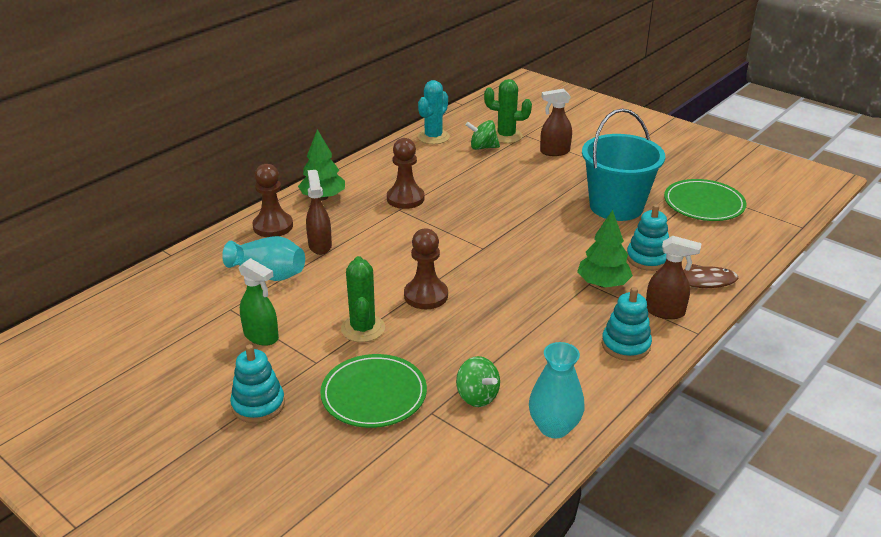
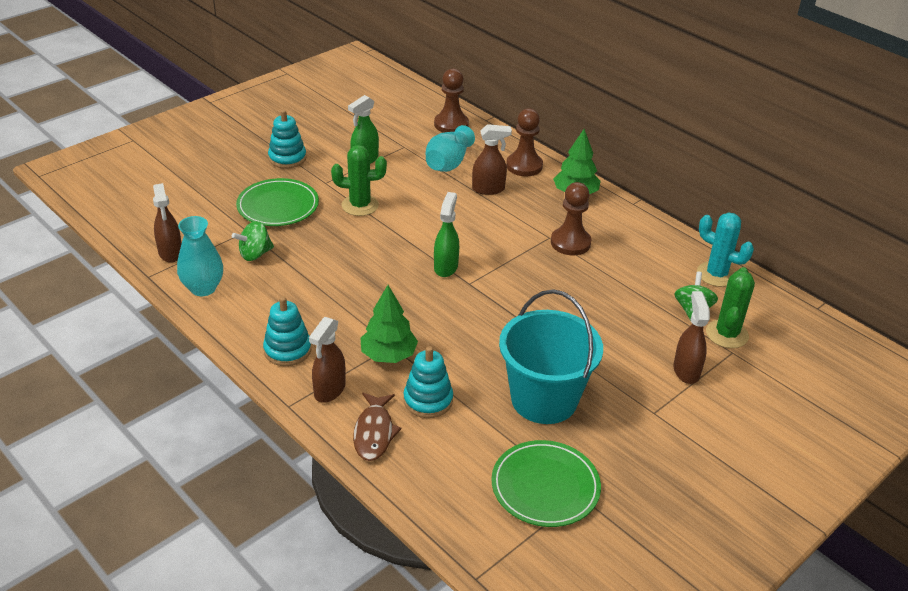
camera: 95 degrees right, 5 degrees up
brown pawn [404,229,448,309] -> brown pawn moved to [434,69,469,133]
none -> brown spray bottle [153,183,182,263]
none -> green spray bottle [434,192,459,277]

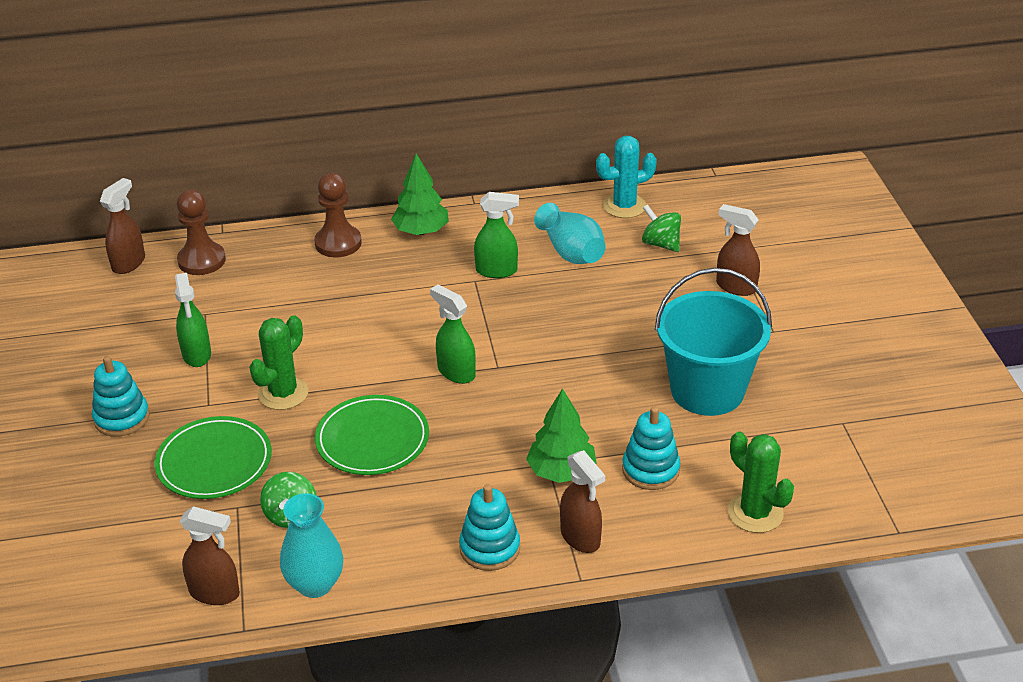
camera: 55 degrees left, 0 degrees up
brown fish [353,392,402,461] -> none
turquoise vase [426,125,475,172] -> turquoise vase moved to [534,203,606,264]
brown spray bottle [472,124,512,195] -> brown spray bottle moved to [100,178,145,274]
green plate [491,440,601,527] -> green plate moved to [315,395,429,475]
brown pawn [551,182,591,255] -> green spray bottle [474,192,519,278]
green cactus [706,267,755,348] -> green cactus moved to [728,432,794,533]

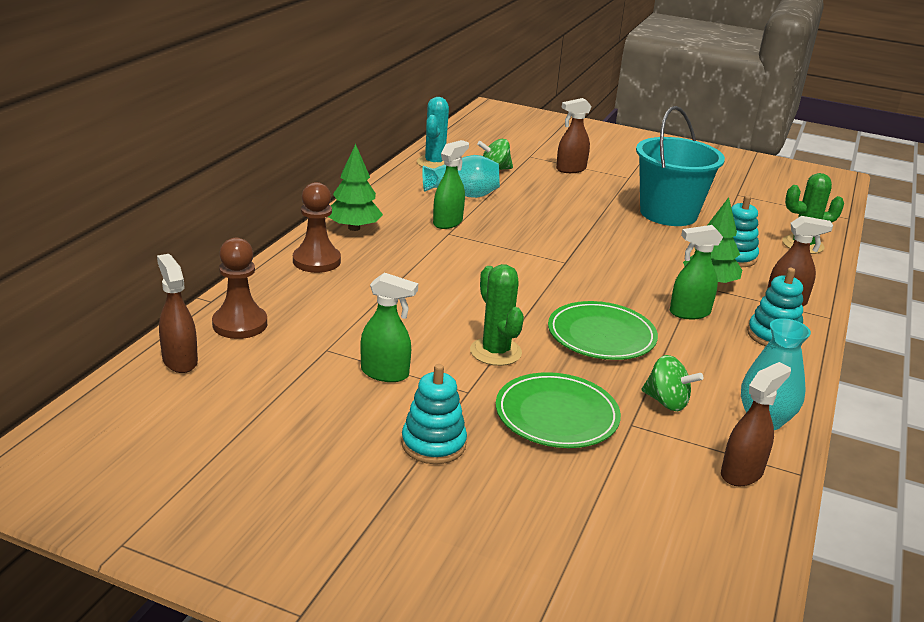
camera: 60 degrees left, 10 degrees down
green spray bottle [430,284,476,384] -> green spray bottle moved to [670,225,723,319]

